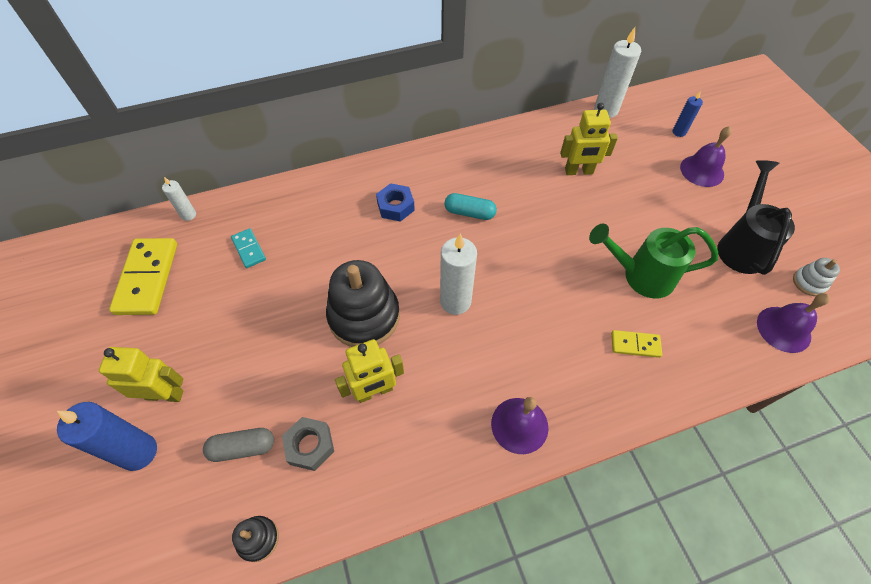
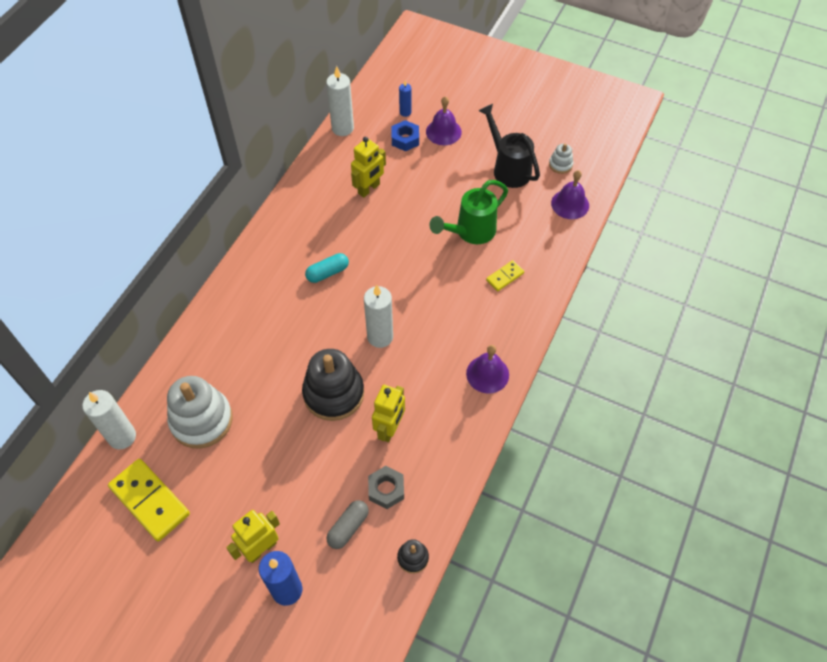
camera: 45 degrees left, 0 degrees up
white candle [162,177,196,221] -> white candle [82,390,136,449], size x1.85
turquoise domino [231,228,266,268] -> white stacking toy [167,376,233,449]
blue nut [376,183,415,222] -> blue nut moved to [392,120,419,151]

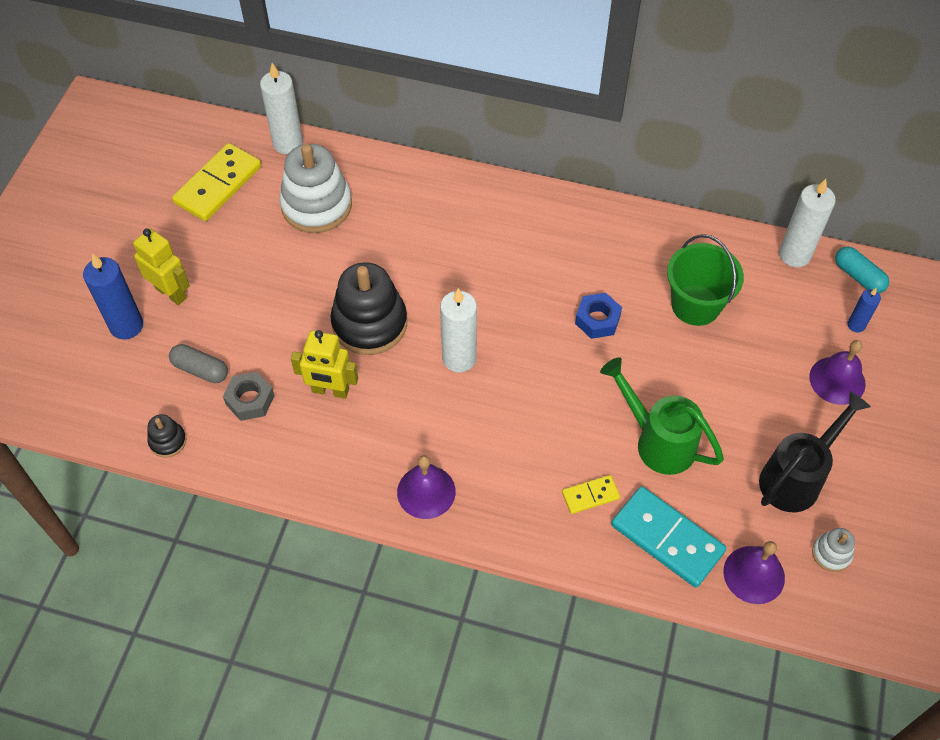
camera: 80 degrees right, 0 degrees up
turquoise capsule [305,253,349,283] -> turquoise capsule moved to [835,247,889,293]
yellow robot [351,137,386,198] -> green bucket [667,234,744,326]
blue nut [392,120,419,151] -> blue nut moved to [575,293,622,339]
yellow domino [486,260,524,291] -> yellow domino turned 60 degrees counterclockwise [562,475,620,514]
none -> turquoise domino [611,486,726,588]

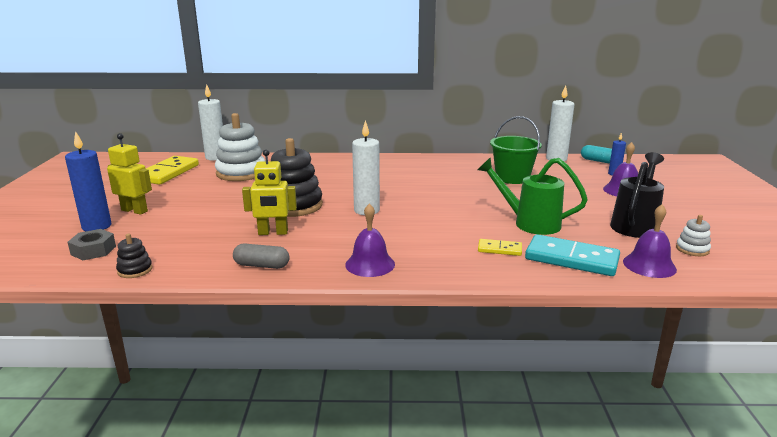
camera: 15 degrees left, 35 degrees down
grey capsule [169,344,228,383] -> grey capsule moved to [233,244,290,269]
grey nut [223,372,274,421] -> grey nut moved to [68,229,116,260]
yellow domino [562,475,620,514] -> yellow domino turned 45 degrees clockwise [478,239,522,256]
blue nut [575,293,622,339] -> none

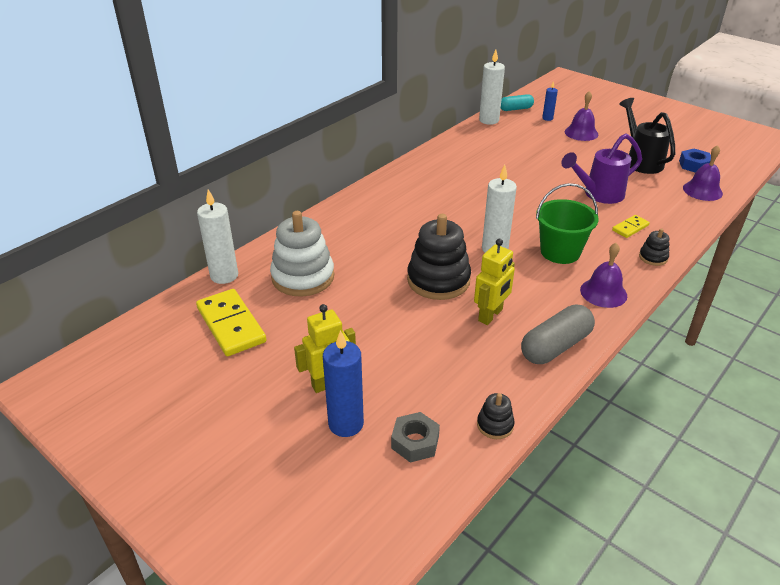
camera: 50 degrees left, 15 degrees up
grey capsule [233,244,290,269] -> grey capsule [521,305,595,364], size x1.57
green watering can [477,157,588,235] -> purple watering can [561,134,642,204]
green bucket [490,116,542,184] -> green bucket moved to [536,183,599,264]
turquoise domino [525,234,620,276] -> none
white stacking toy [676,215,711,256] -> blue nut [679,149,711,173]
none -> black stacking toy [639,228,669,266]

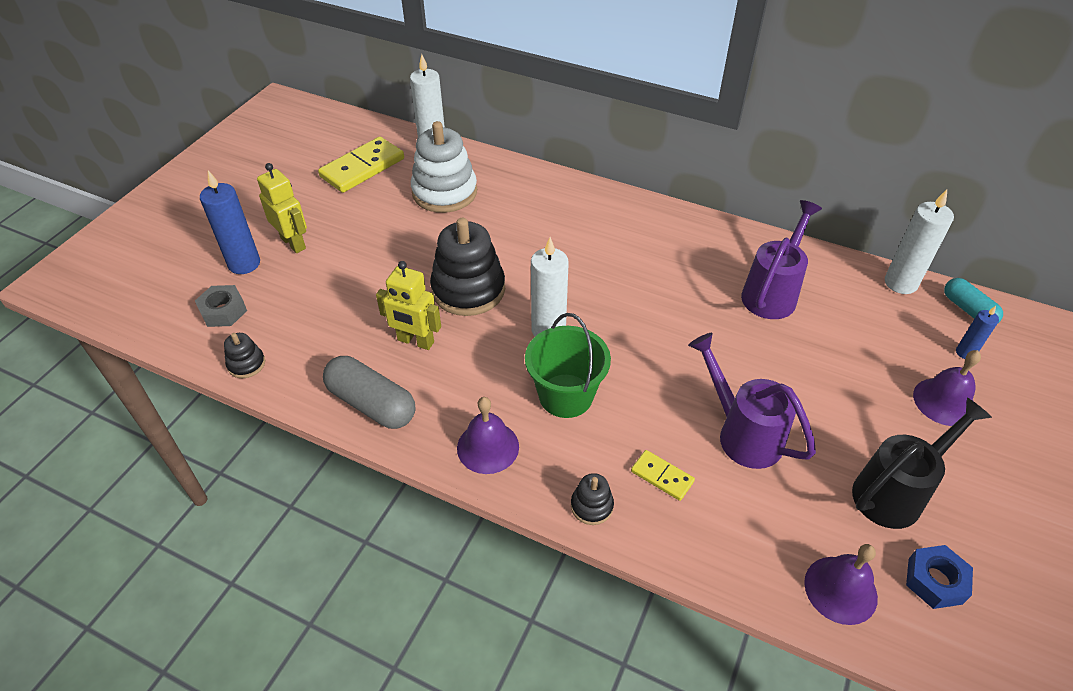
camera: 75 degrees right, 10 degrees up
none -> purple watering can [741,200,822,319]

